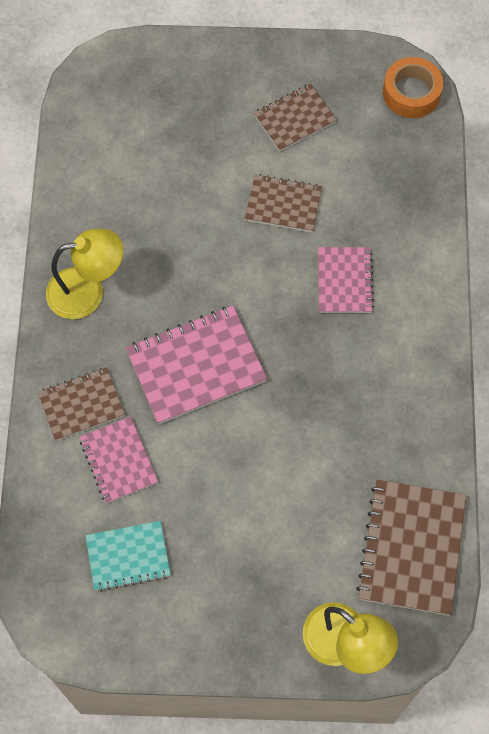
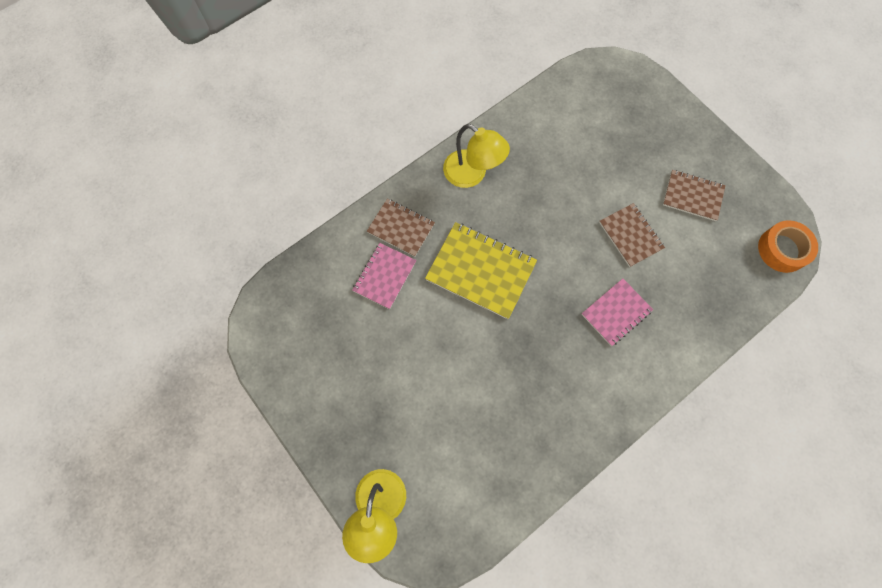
camera: 50 degrees right, 5 degrees up
turquoise notebook [85,521,171,592] -> none
pink notebook [126,306,267,424] -> yellow notebook [425,222,537,319]
brown notebook [356,480,466,616] -> none

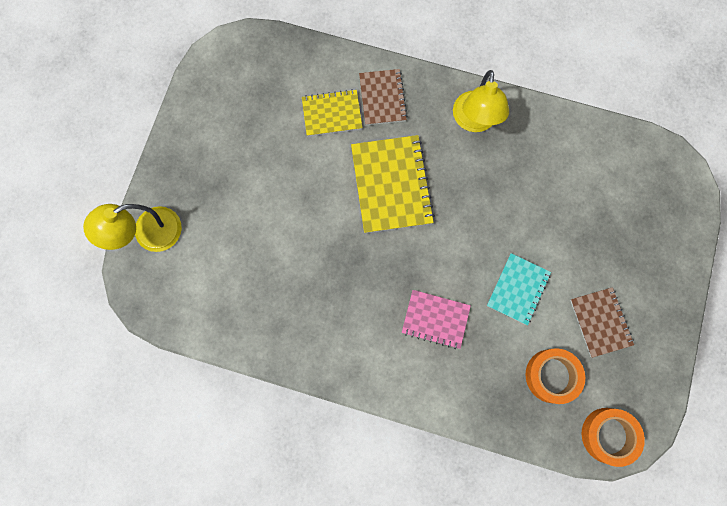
camera: 55 degrees right, 5 degrees up
pink notebook [352,243,416,309] -> yellow notebook [302,89,363,136]
brown notebook [599,203,665,267] -> turquoise notebook [487,253,551,325]
none -> orange tape [525,348,585,404]

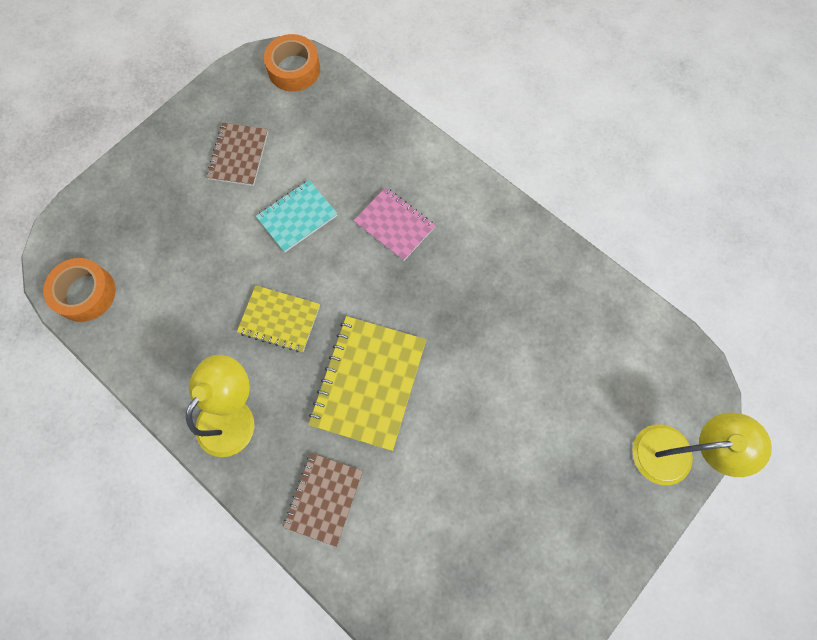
camera: 155 degrees left, 5 degrees down
yellow notebook [302,89,363,136] -> yellow notebook moved to [237,285,320,352]
orange tape [525,348,585,404] -> orange tape moved to [43,258,116,322]

